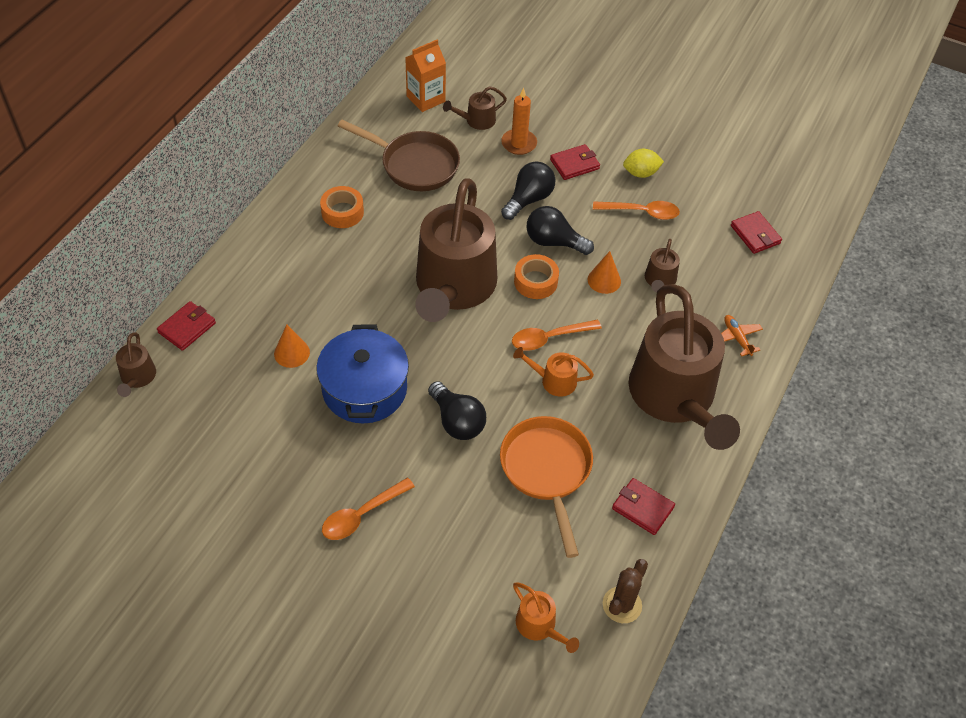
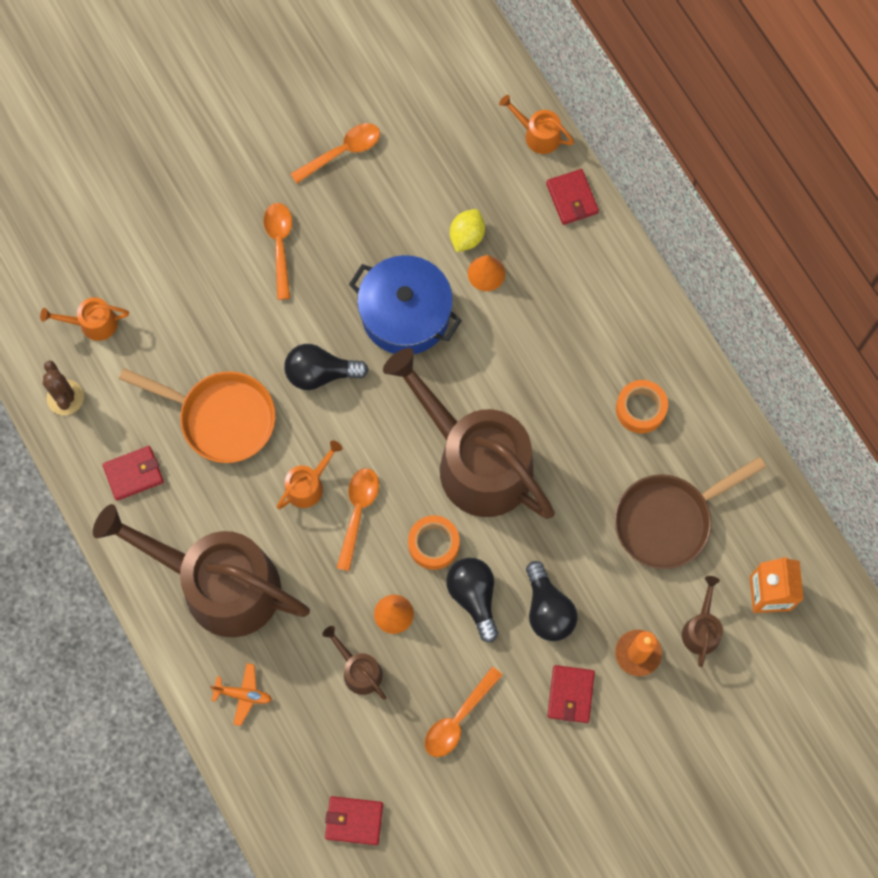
camera: 125 degrees right, 20 degrees up
brown watering can [116,332,156,397] -> orange watering can [499,95,574,154]
black light bulb [526,206,594,255] -> black light bulb turned 75 degrees counterclockwise [446,558,498,642]
yellow lemon [623,149,664,178] -> yellow lemon moved to [450,209,485,252]
none -> orange spoon [291,123,380,184]

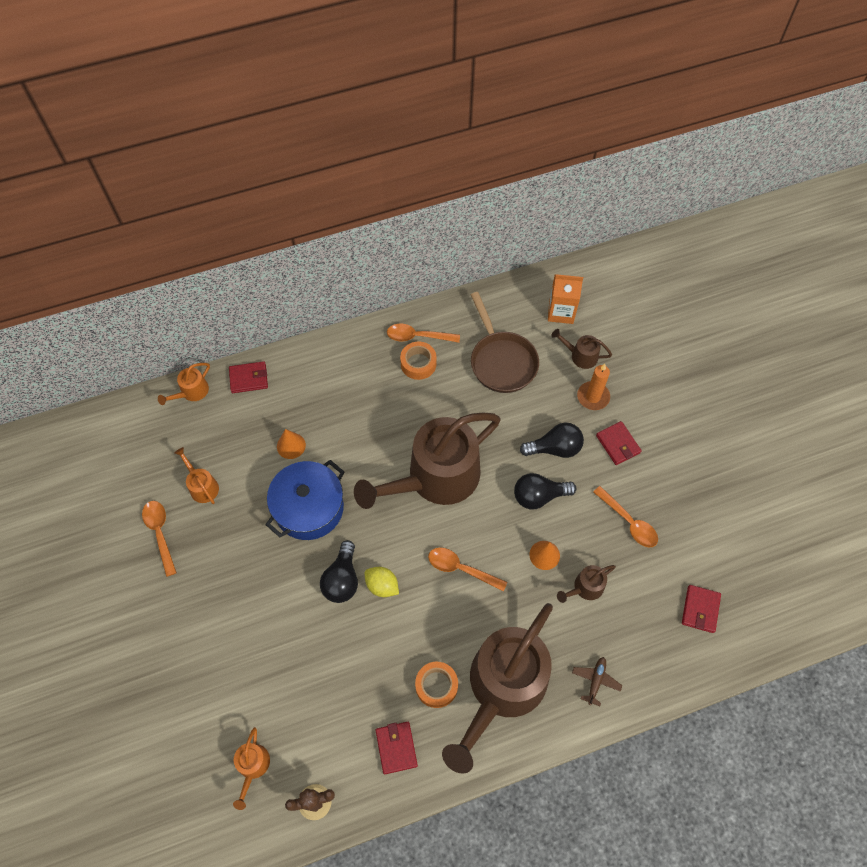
camera: 80 degrees left, 10 degrees down
orange pan [119,368,276,463] -> none
orange plane [210,663,272,726] -> brown plane [572,657,622,706]
orange spoon [263,203,292,300] -> orange spoon moved to [387,324,460,343]
orange watering can [277,440,343,509] -> orange watering can moved to [174,447,219,504]
orange tape [408,515,460,570] -> orange tape moved to [415,662,458,708]
yellow lemon [450,209,485,252] -> yellow lemon moved to [365,567,399,597]
red wallet [547,665,595,723] -> red wallet turned 45 degrees clockwise [596,421,642,465]

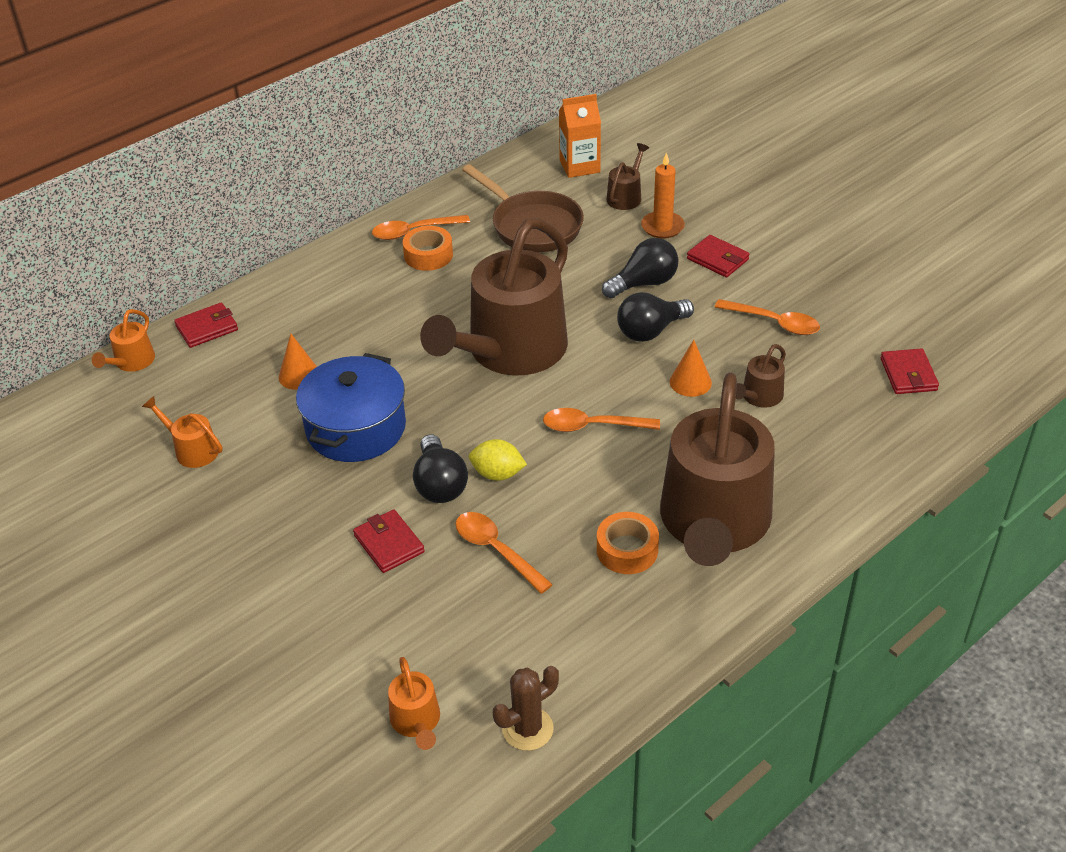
camera: 20 degrees left, 20 degrees down
orange spoon [142,501,177,577] -> orange spoon moved to [456,512,553,594]
red wallet [376,722,418,774] -> red wallet moved to [353,509,425,573]
brown watering can [551,329,612,369] -> brown watering can turned 120 degrees clockwise [606,143,649,210]
brown plane [572,657,622,706] -> none

